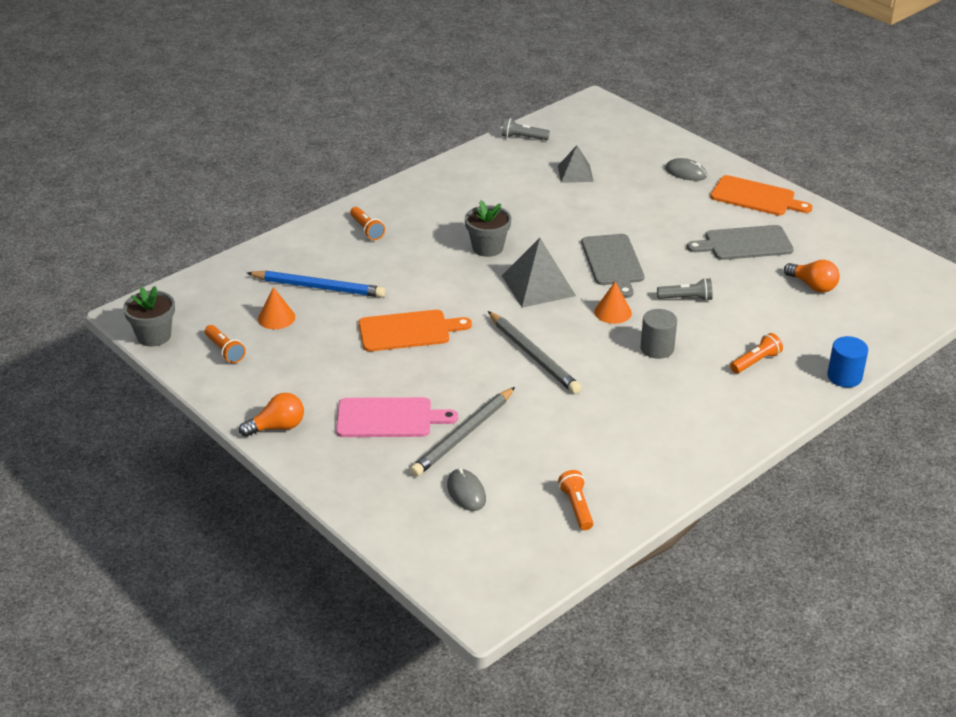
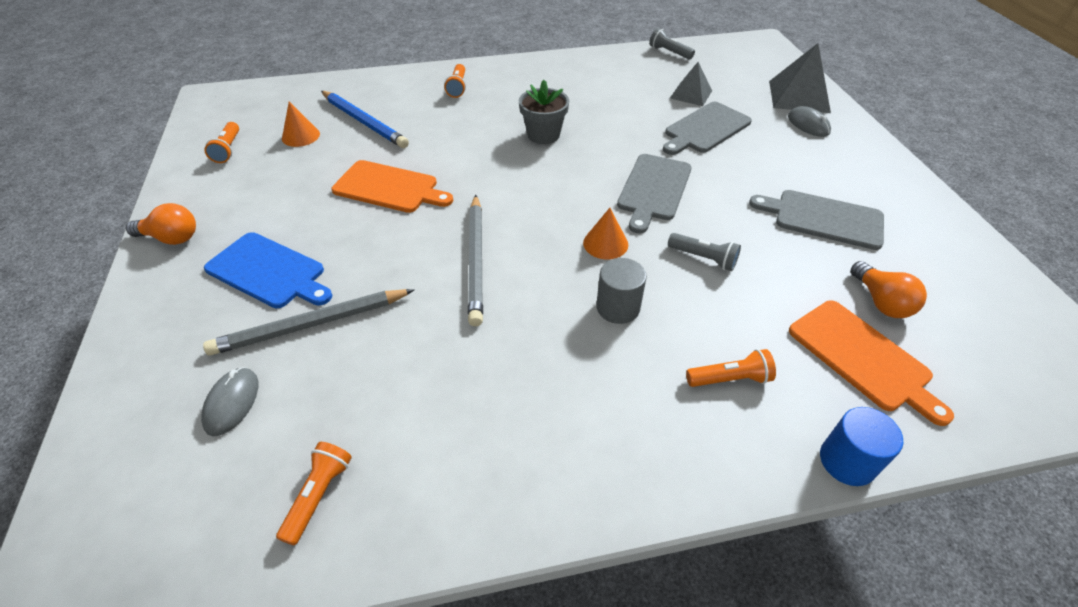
camera: 30 degrees right, 10 degrees up
grey flower pot [123,286,175,347] -> none
pink cutting board [336,397,458,437] -> blue cutting board [204,232,332,308]
grey pyramid [502,238,576,308] -> grey pyramid moved to [769,43,831,113]
orange cutting board [710,175,813,215] -> orange cutting board moved to [789,300,954,426]
none -> grey cutting board [663,102,752,155]

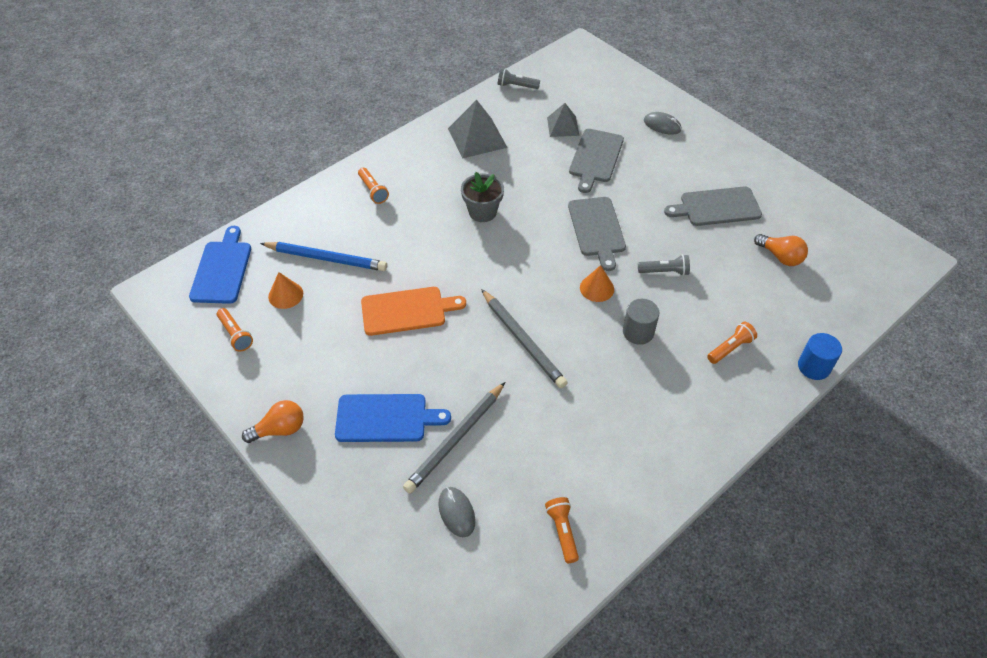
camera: 30 degrees left, 5 degrees up
grey pyramid [769,43,831,113] -> grey pyramid moved to [448,100,507,159]
orange cutting board [789,300,954,426] -> none
none -> blue cutting board [189,226,251,304]

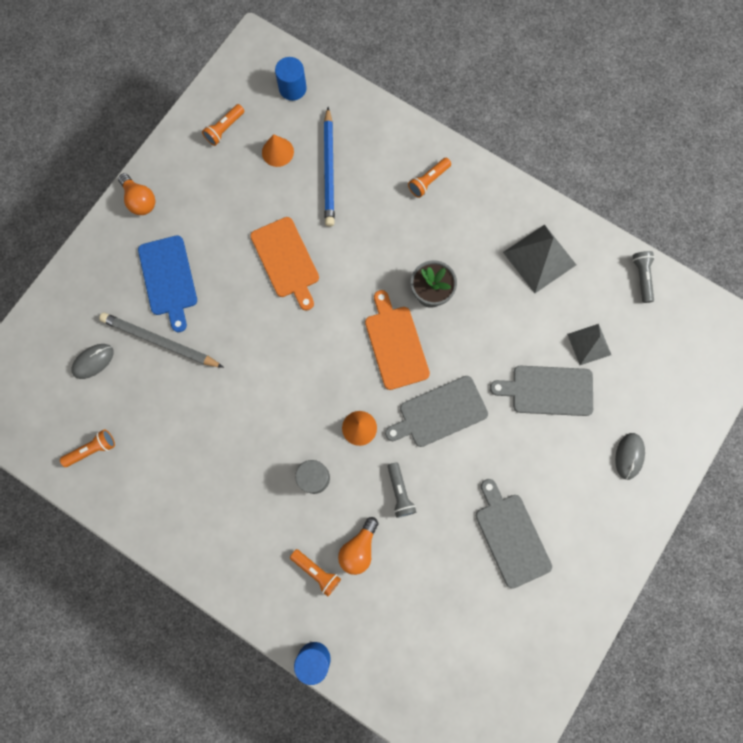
camera: 75 degrees right, 25 degrees up
blue cutting board [189,226,251,304] -> blue cylinder [275,57,307,101]
grey pencil [481,289,568,388] -> none
orange light bulb [754,234,808,266] -> orange light bulb moved to [338,517,378,575]
none -> orange cutting board [365,290,430,390]

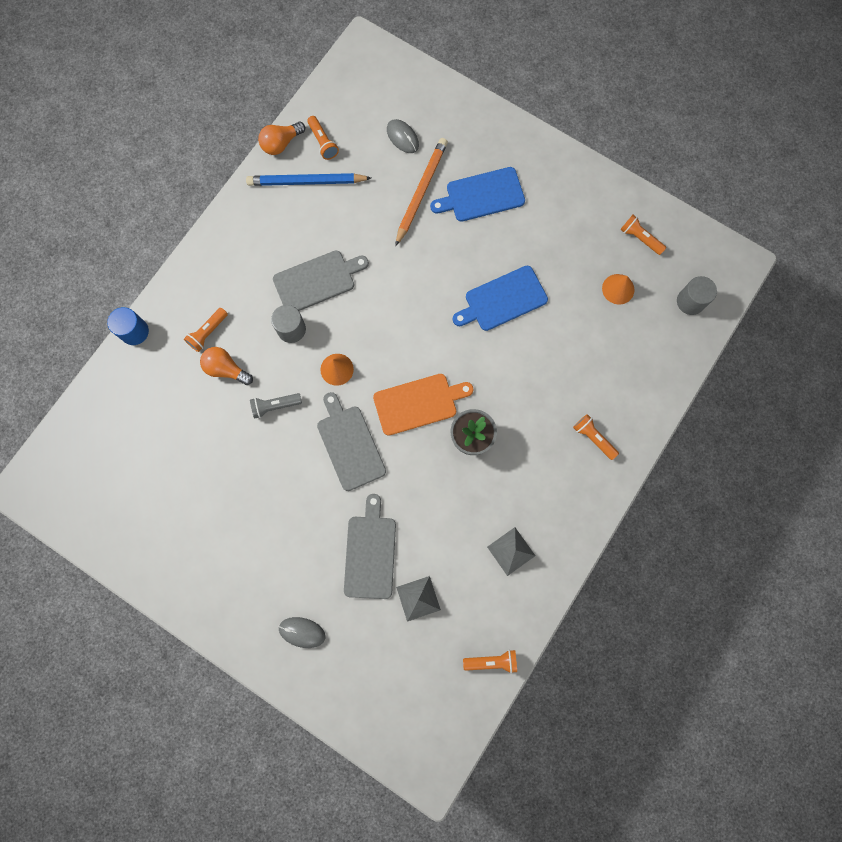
camera: 90 degrees right, 0 degrees up
grey pencil [99,313,224,368] -> orange pencil [395,138,448,247]
orange light bulb [118,173,155,215] -> orange light bulb moved to [258,122,305,155]
orange cutting board [250,217,319,311] -> blue cutting board [453,266,548,331]
blue cylinder [275,57,307,101] -> grey cylinder [677,276,717,315]
blue pencil [324,107,335,226] -> blue pencil moved to [246,173,371,186]
grey cutting board [476,479,552,589] -> grey cutting board moved to [273,251,369,311]
grey pyramid [503,224,576,293] -> grey pyramid [487,527,535,576], size x0.63
grey flashlight [632,251,655,303] -> orange flashlight [463,650,517,673]

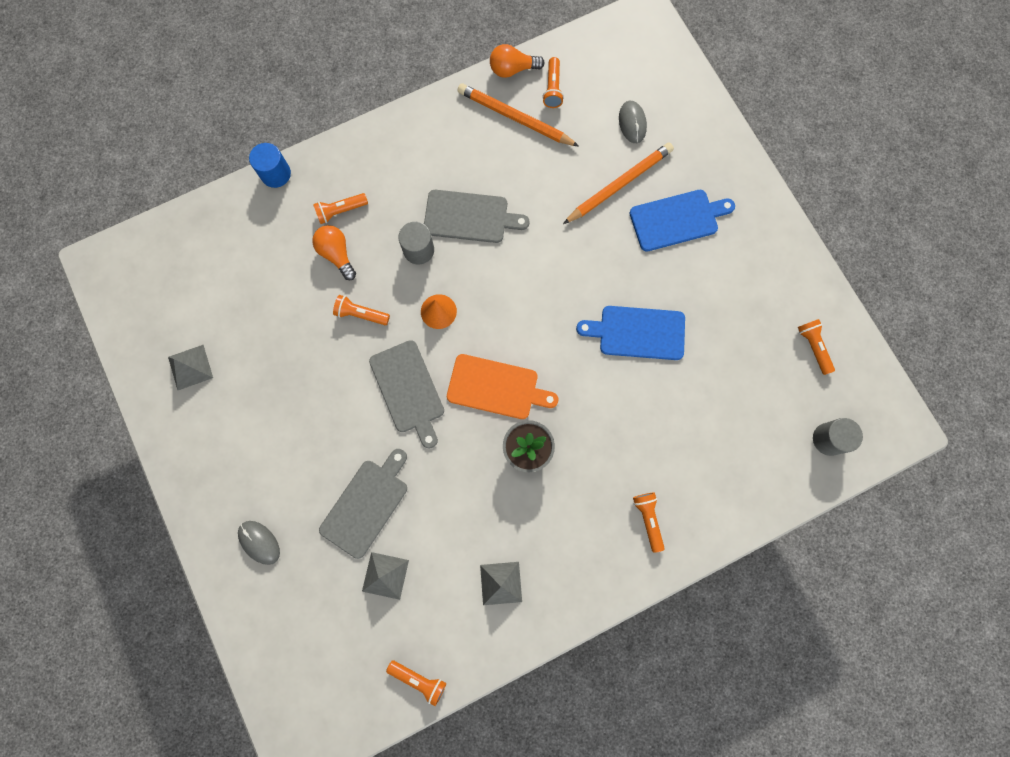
camera: 30 degrees right, 0 degrees up
blue pencil [246,173,371,186] -> orange pencil [458,83,579,146]
grey flashlight [250,393,302,419] -> orange flashlight [333,295,390,325]
grey cutting board [317,392,386,491] -> grey cutting board turned 150 degrees clockwise [369,340,444,449]
blue cutting board [430,167,525,222] -> blue cutting board turned 150 degrees clockwise [630,190,735,252]
orange cone [602,274,635,305] -> none
none -> grey pyramid [168,345,213,390]

